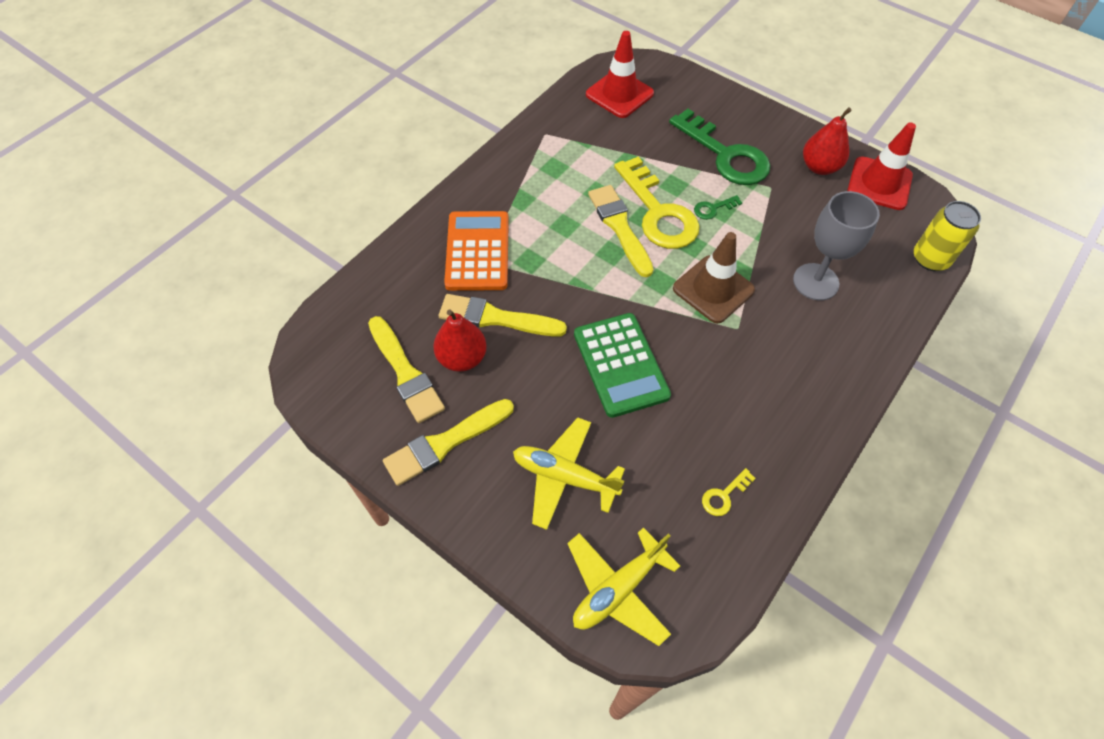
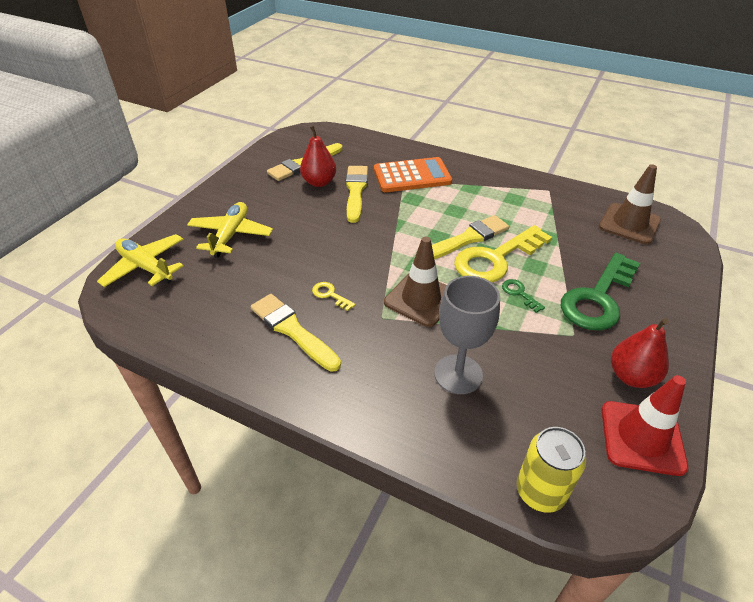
camera: 80 degrees right, 15 degrees down
yellow brush [383,399,514,486] -> yellow brush moved to [251,294,341,372]
green calculator [574,313,671,418] -> none
red traffic cone [586,31,654,118] -> brown traffic cone [599,164,661,244]
yellow key [702,468,756,516] -> yellow key moved to [312,282,356,311]

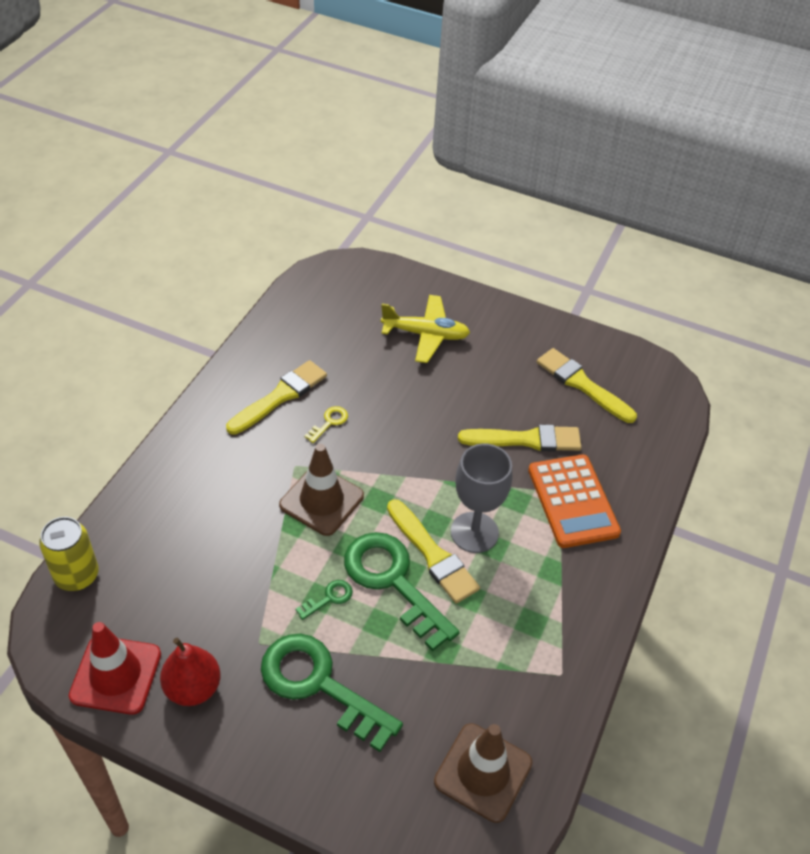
camera: 85 degrees right, 5 degrees up
yellow plane [97,234,184,287] -> none
red pear [300,126,336,187] -> none
grey goblet [434,276,500,394] -> grey goblet moved to [451,444,512,553]
yellow key [454,225,552,283] -> green key [344,532,460,652]

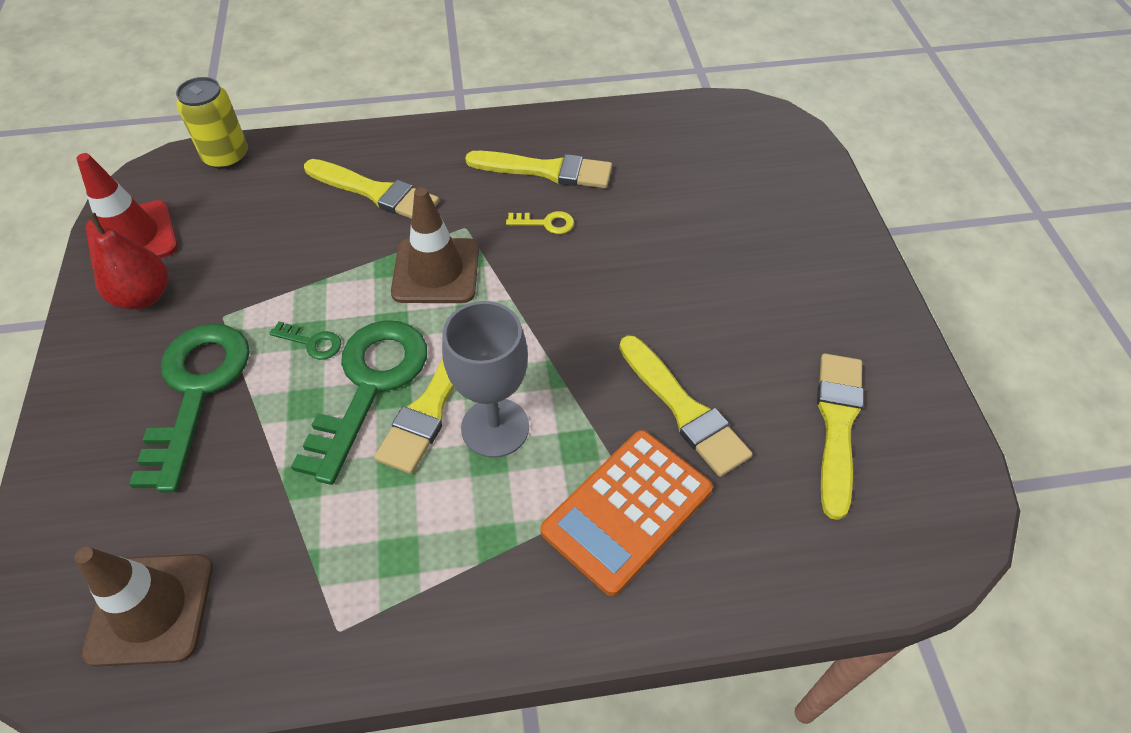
camera: 60 degrees right, 5 degrees up
yellow plane [381,295,470,363] -> none
none -> yellow brush [304,159,439,219]

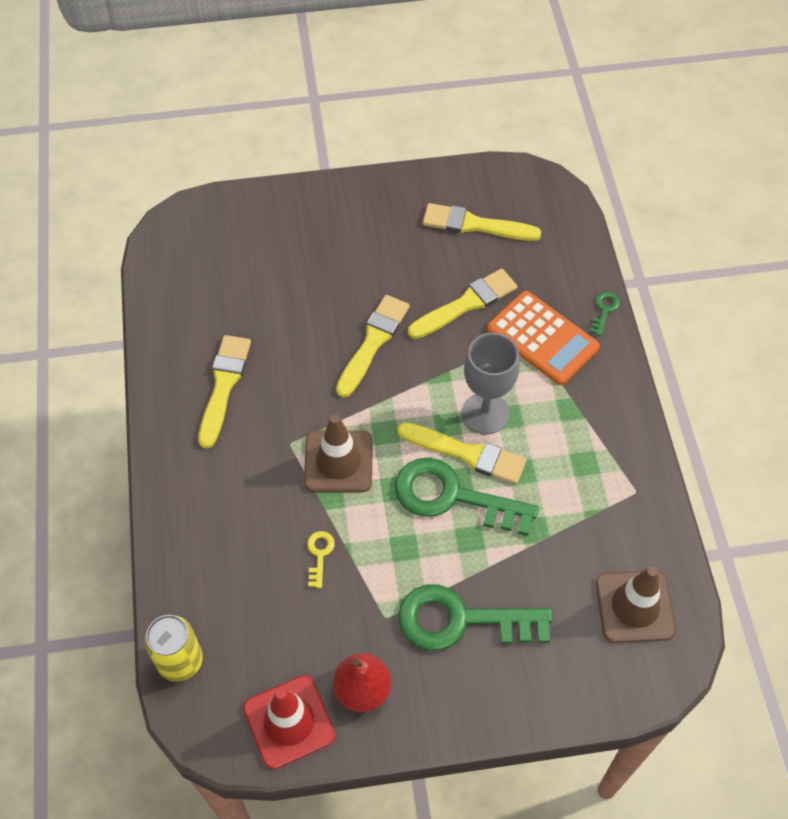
camera: 90 degrees left, 5 degrees up
green key [269,322,341,360] -> green key moved to [590,292,620,336]
yellow brush [304,159,439,219] -> yellow brush moved to [336,295,410,397]
yellow key [506,211,574,234] -> yellow key moved to [307,531,335,588]

